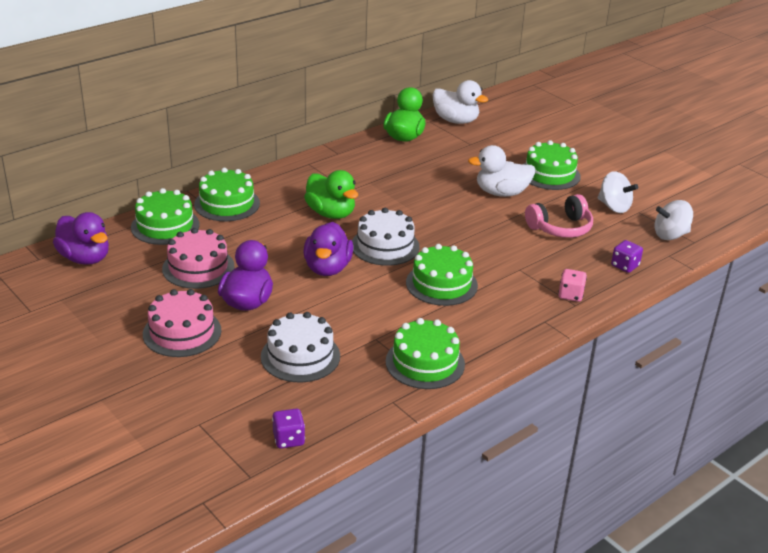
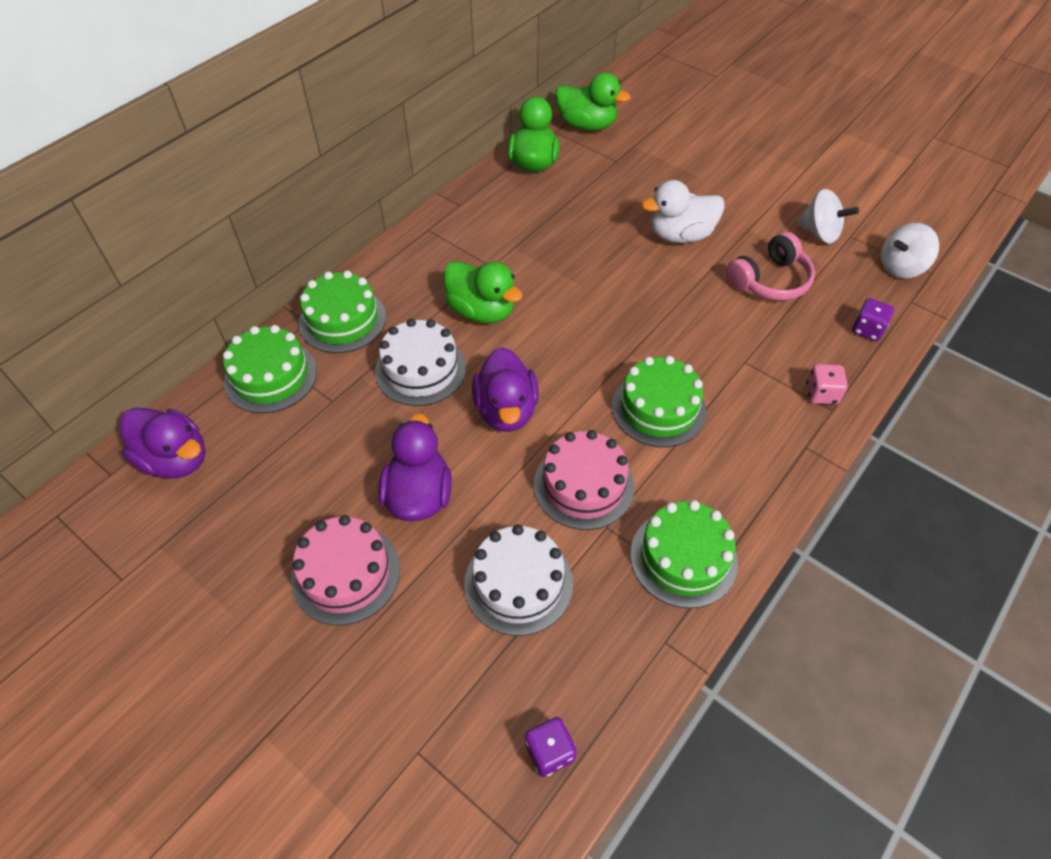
camera: 10 degrees left, 20 degrees up
pink cake [162,228,235,289] -> pink cake moved to [534,430,634,530]
white cake [352,208,420,266] -> white cake moved to [375,318,466,406]
white duck [432,80,488,124] -> green duck [555,72,631,131]
green cake [523,140,581,190] -> none

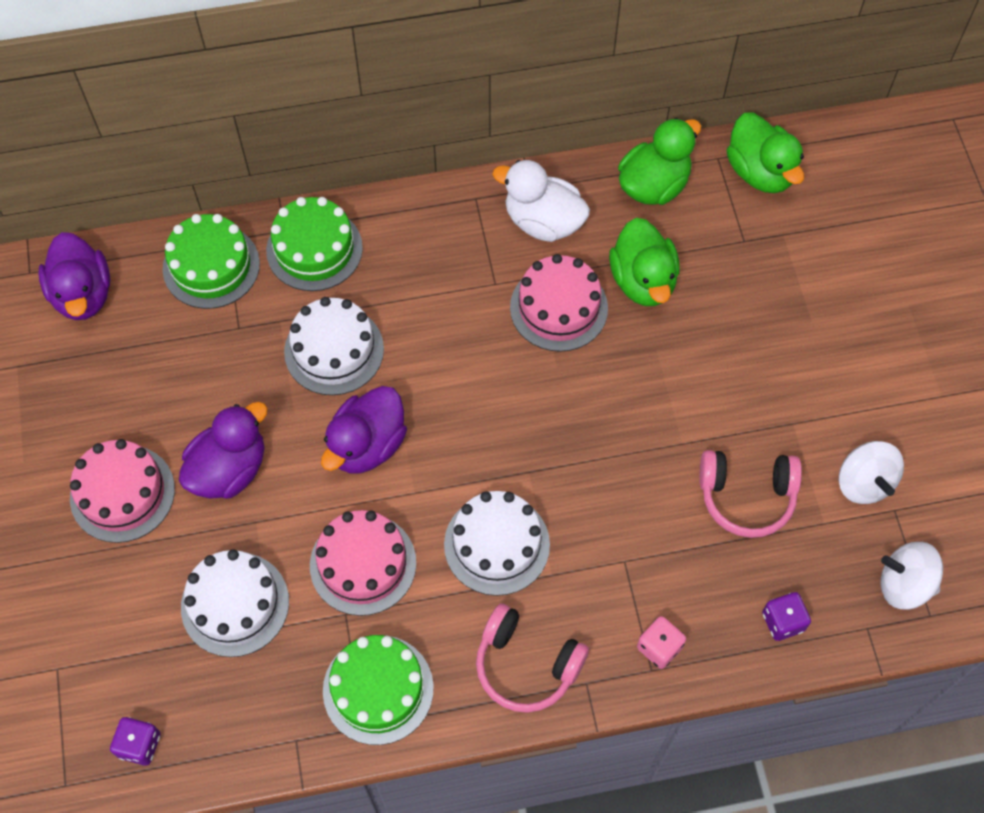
camera: 40 degrees right, 10 degrees up
green duck [443,261,523,324] -> green duck moved to [609,218,679,306]
green cake [612,356,706,447] -> white cake [444,491,550,596]
white duck [641,180,725,243] -> white duck moved to [492,160,590,242]
none -> pink headphones [476,603,589,713]
none -> pink cake [510,254,608,352]

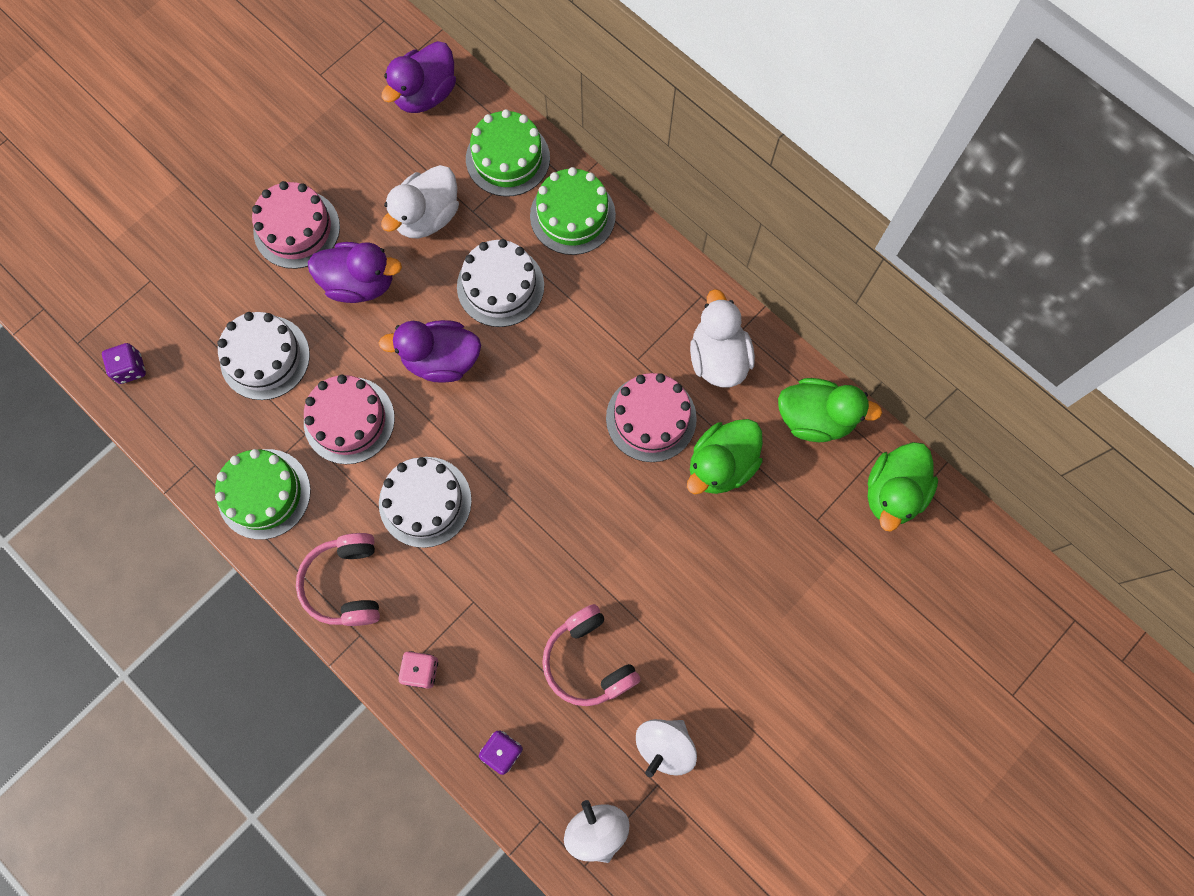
camera: 55 degrees right, 10 degrees up
none -> white duck [381,165,459,238]

